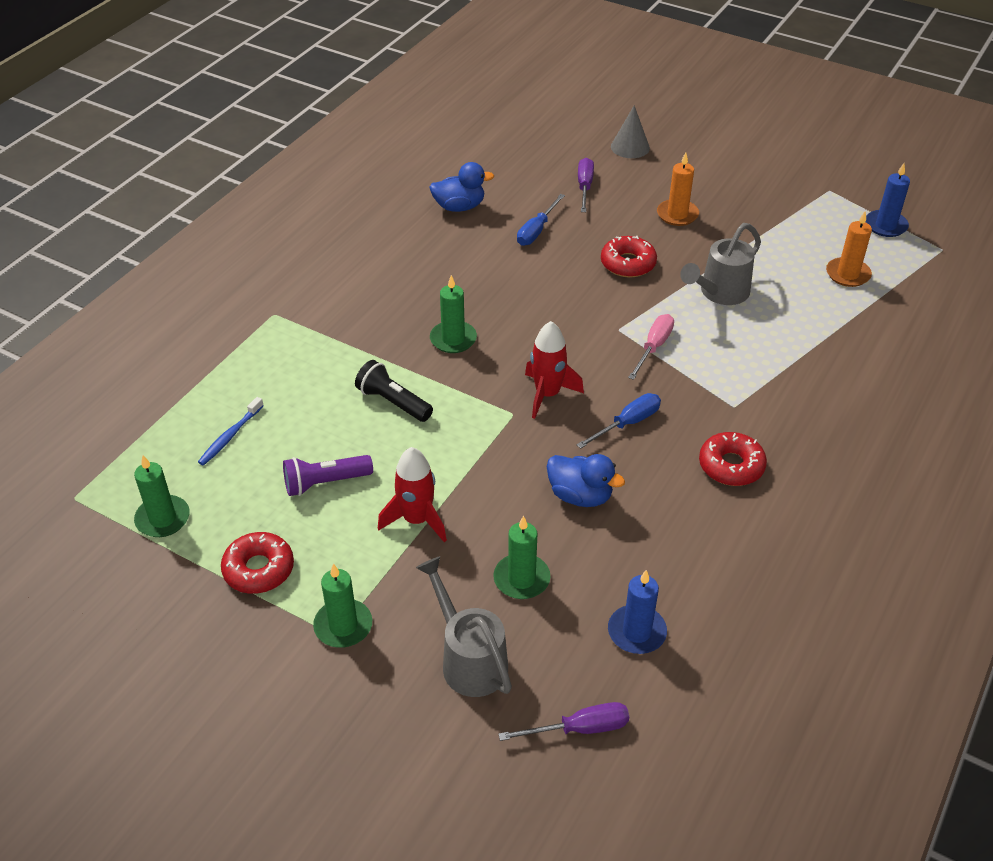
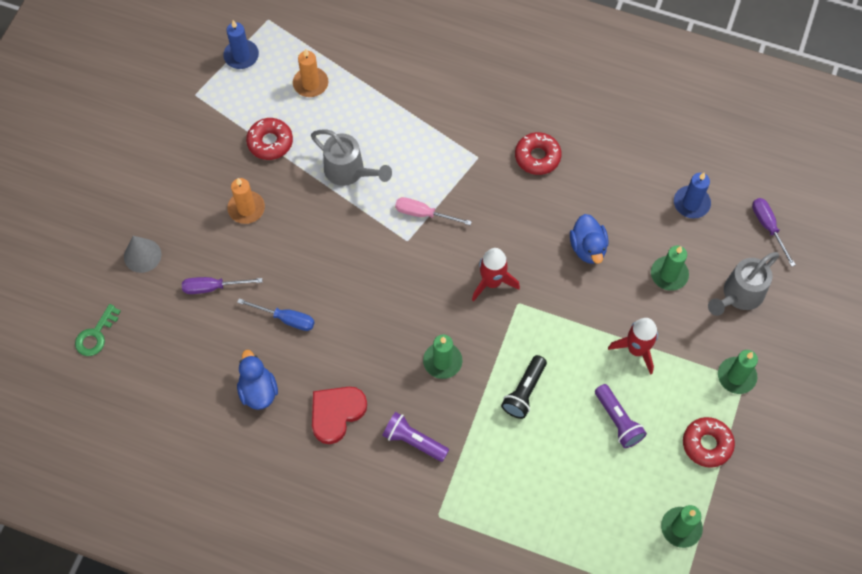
camera: 100 degrees left, 20 degrees up
blue toothbrush [198,397,264,466] -> none
blue duck [547,454,625,507] -> blue duck turned 150 degrees clockwise [570,214,608,264]
blue screwdriver [576,393,661,449] -> none
red donut [601,236,657,277] -> red donut moved to [246,118,293,160]
none -> green key [75,304,121,356]
none -> red heart [312,387,367,444]
none -> purple flashlight [382,412,449,462]

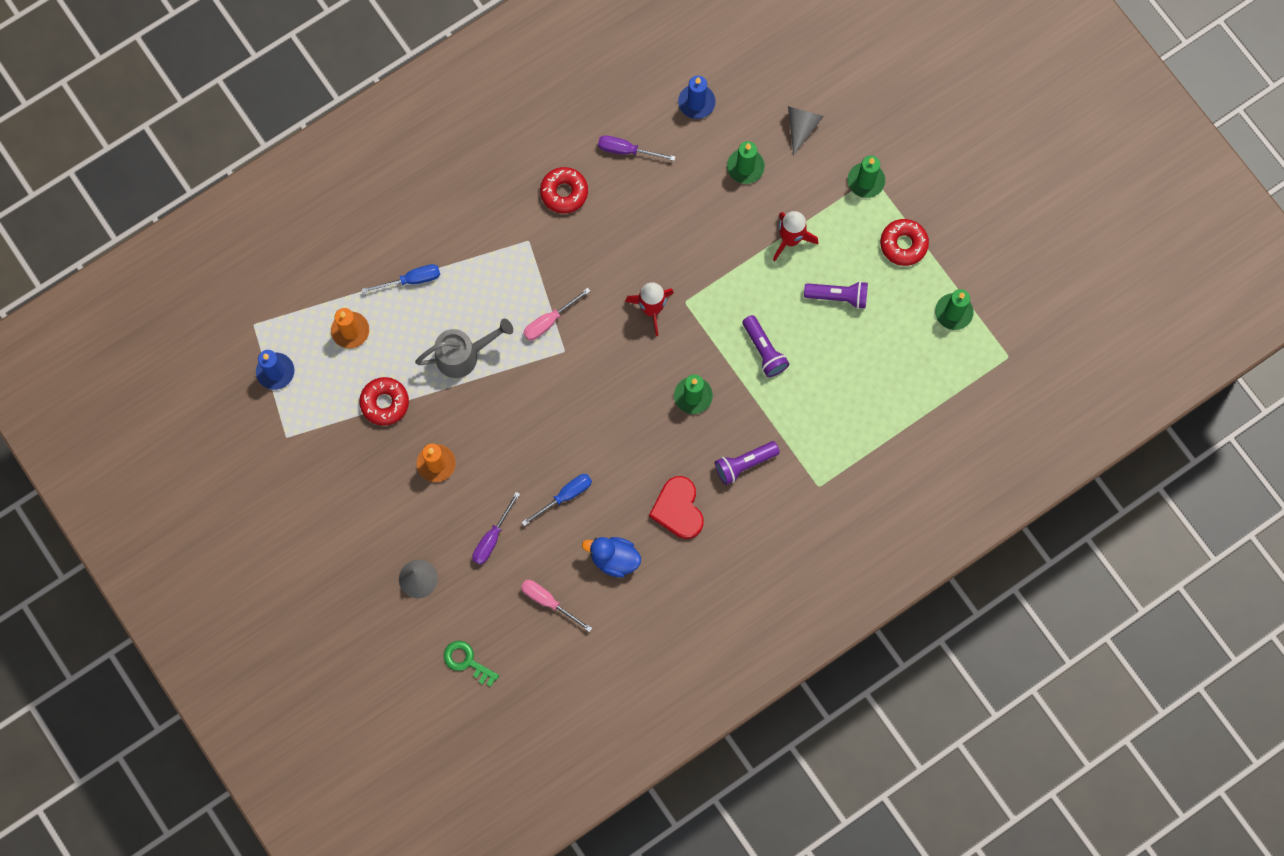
camera: 55 degrees left, 10 degrees up
green key [75,304,121,356] -> green key turned 150 degrees clockwise [444,641,499,687]
black flashlight [501,355,547,419] -> purple flashlight [742,315,789,377]
blue duck [570,214,608,264] -> none
grey watering can [708,252,779,316] -> grey cone [788,106,824,156]
purple screwdriver [752,198,796,267] -> purple screwdriver moved to [598,135,676,161]
none -> blue screwdriver [362,264,440,293]
none -> pink screwdriver [521,580,592,632]

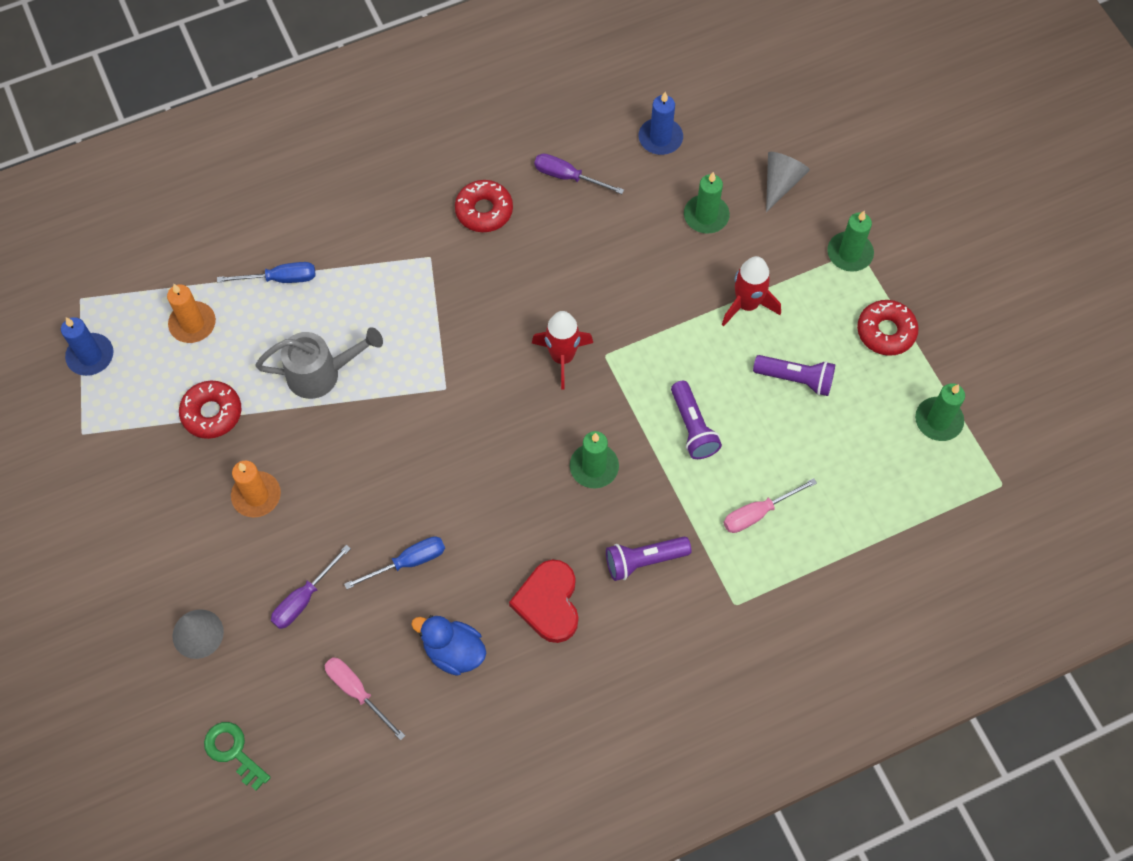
camera: 10 degrees right, 10 degrees down
pink screwdriver [523,288,590,340] -> pink screwdriver moved to [724,478,817,533]

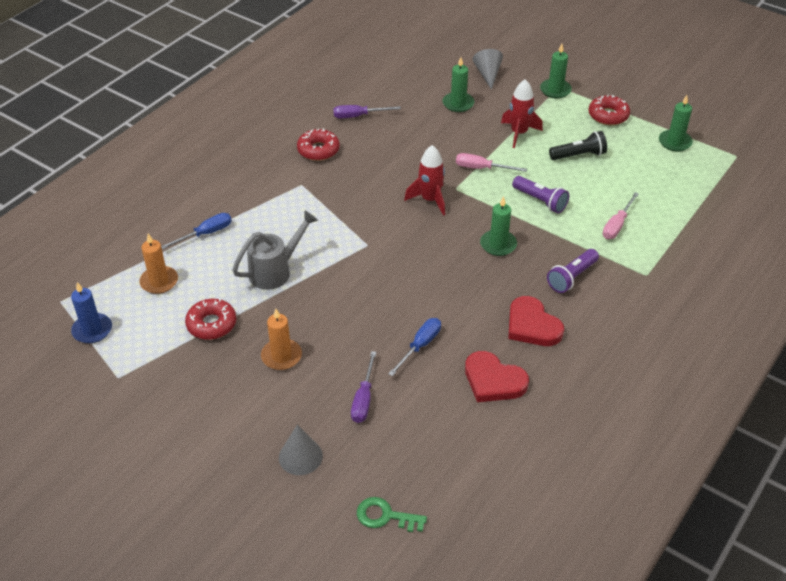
camera: 30 degrees left, 20 degrees down
pink screwdriver [325,657,405,740] -> pink screwdriver moved to [456,153,527,172]
blue duck [411,615,486,676] -> red heart [465,351,529,402]
blue candle [639,92,683,155] -> none
purple flashlight [753,355,835,396] -> black flashlight [549,131,607,160]

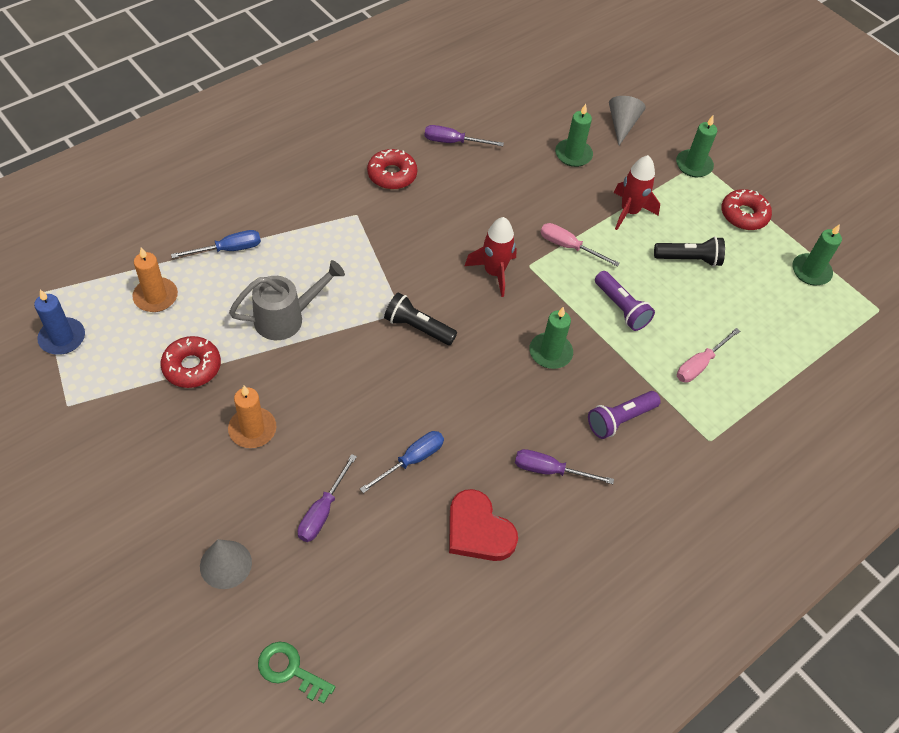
camera: 10 degrees right, 10 degrees up
red heart [508,296,564,346] -> purple screwdriver [515,449,614,484]
none -> black flashlight [384,292,457,345]

